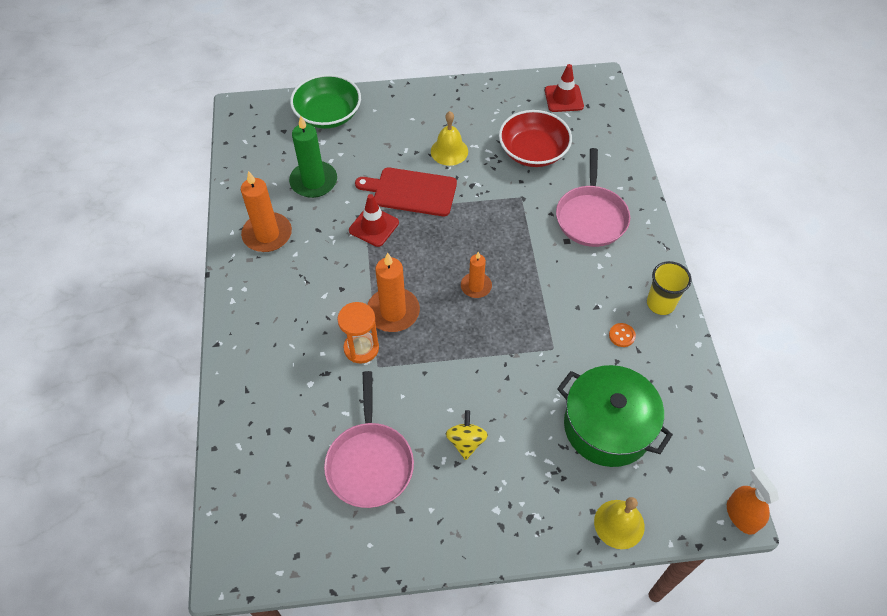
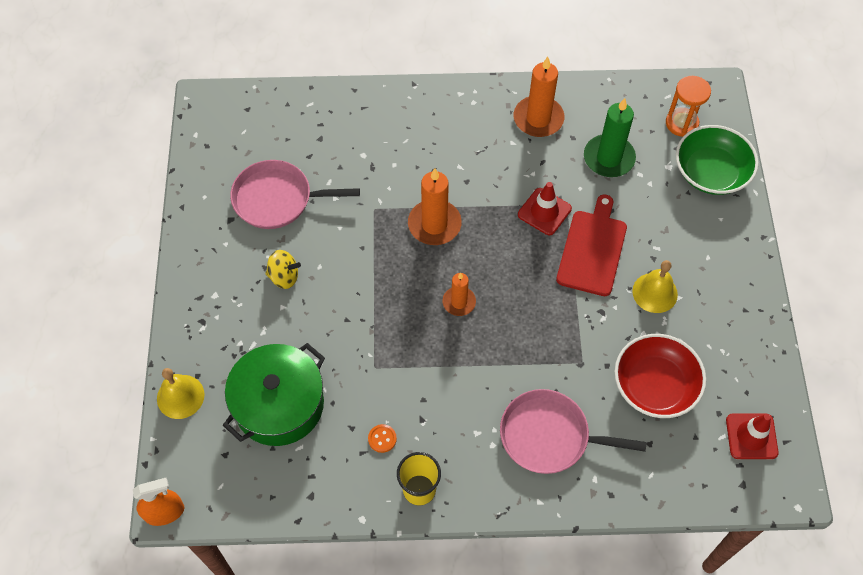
camera: 95 degrees right, 5 degrees up
orange hourglass [338,302,379,364] -> orange hourglass moved to [666,76,711,137]

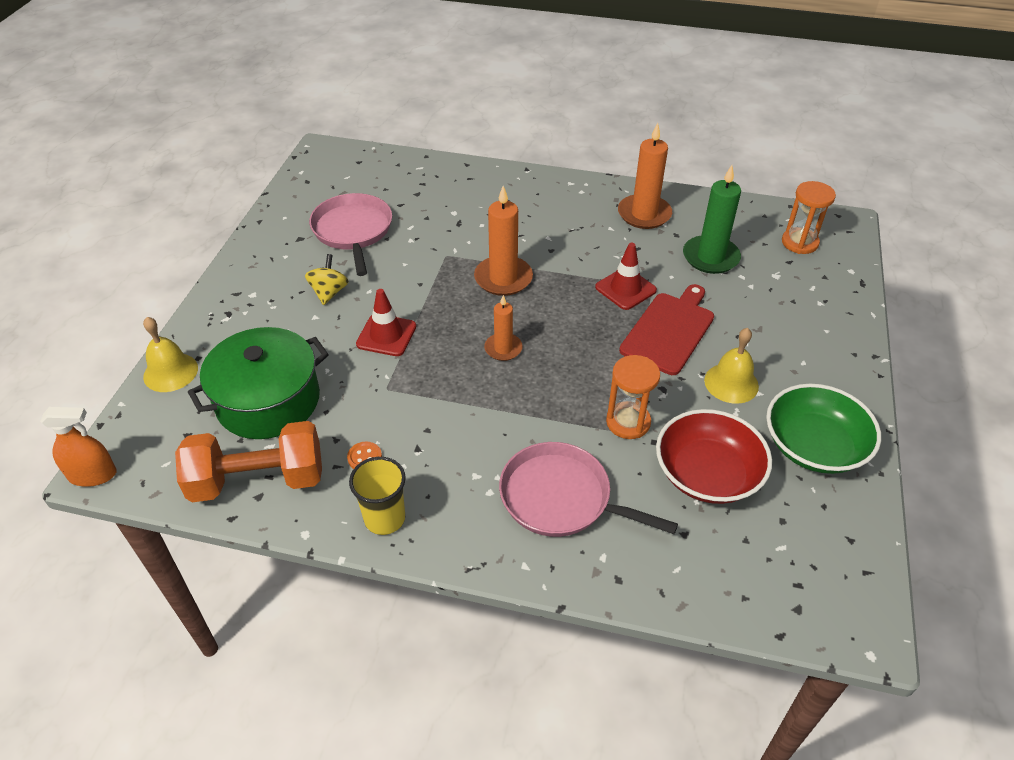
camera: 15 degrees right, 15 degrees down
pink pan [230,160,360,229] -> pink pan turned 60 degrees clockwise [309,193,392,276]
yellow spinning top [265,250,301,289] -> yellow spinning top turned 105 degrees counterclockwise [305,254,349,305]
green bowl [676,125,758,195] -> green bowl moved to [766,384,881,474]
red traffic cone [726,413,778,459] -> red traffic cone moved to [356,289,416,356]
none -> orange dumbbell [175,421,322,502]
none -> orange hourglass [606,355,660,439]

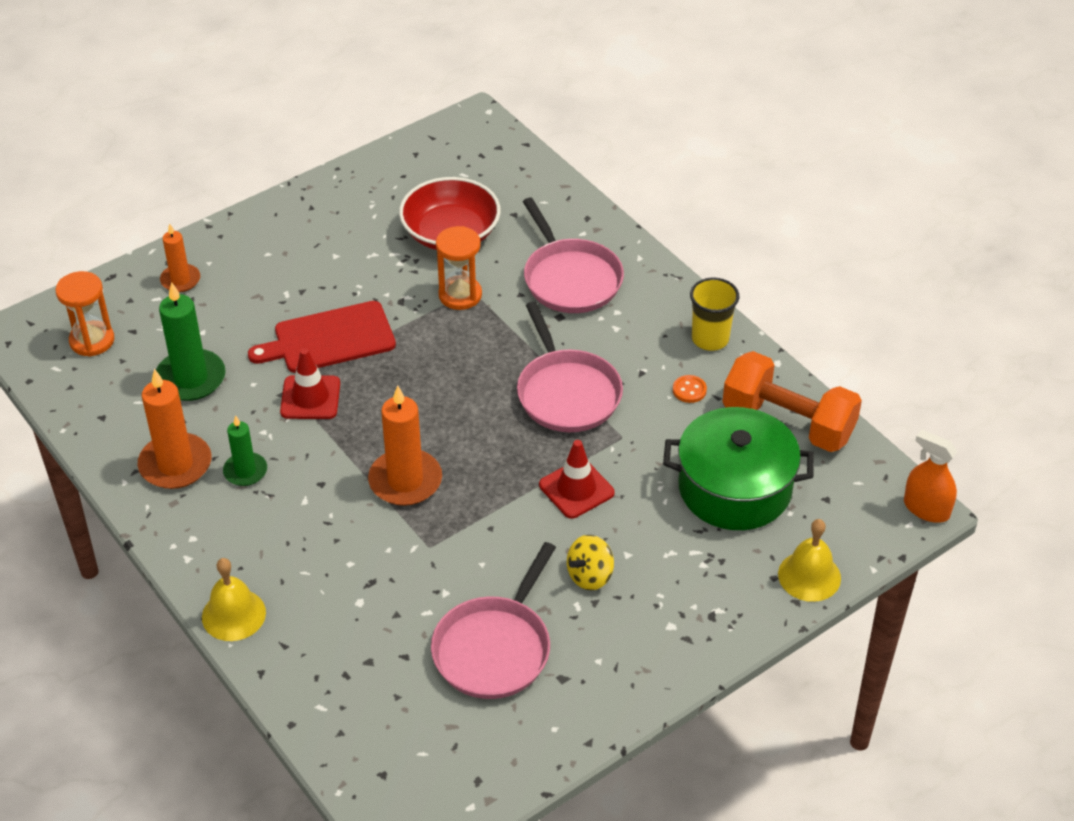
camera: 140 degrees left, 0 degrees up
orange candle [484,295,523,361] -> orange candle moved to [160,223,200,292]
yellow bell [704,328,759,404] -> yellow bell moved to [202,558,266,641]
green bowl [766,384,881,474] -> none
none -> green candle [223,415,267,486]
none -> pink pan [517,302,623,432]

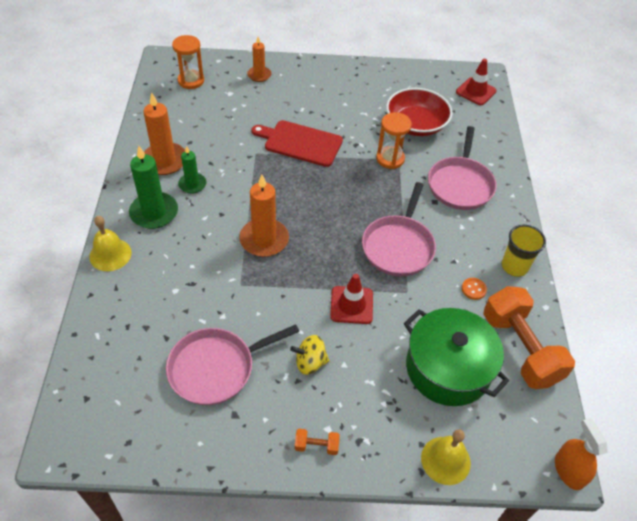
camera: 35 degrees right, 5 degrees up
green candle [156,282,226,401] -> green candle moved to [129,146,178,229]
red traffic cone [280,348,340,419] -> red traffic cone moved to [456,59,496,105]
none -> orange dumbbell [295,429,340,455]

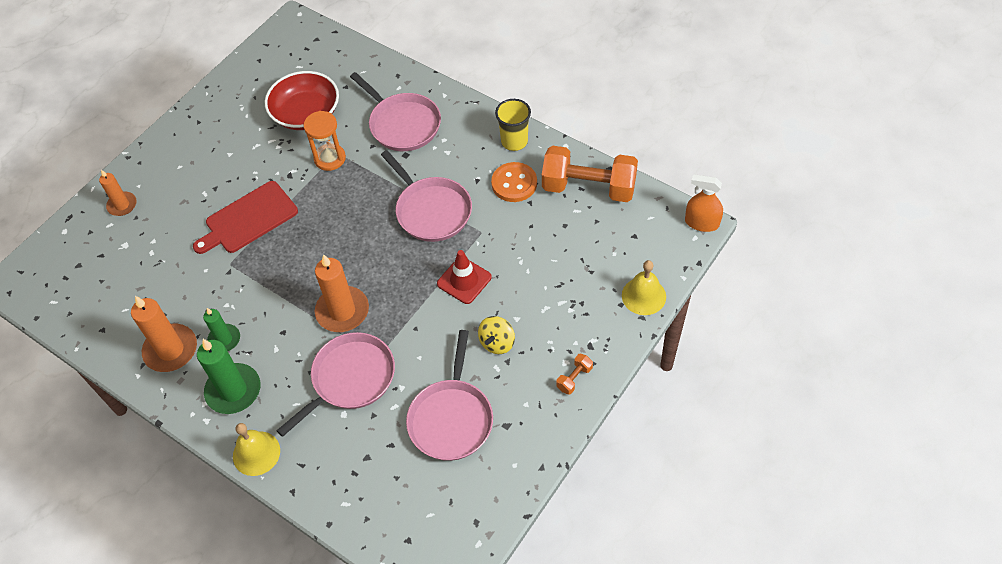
camera: 50 degrees left, 5 degrees up
orange hourglass [172,35,204,89] -> none
green pot [404,308,509,406] -> none
red traffic cone [456,59,496,105] -> none
orange button [462,278,487,300] -> orange button [491,162,537,202], size x1.89
none -> pink pan [276,332,395,437]

